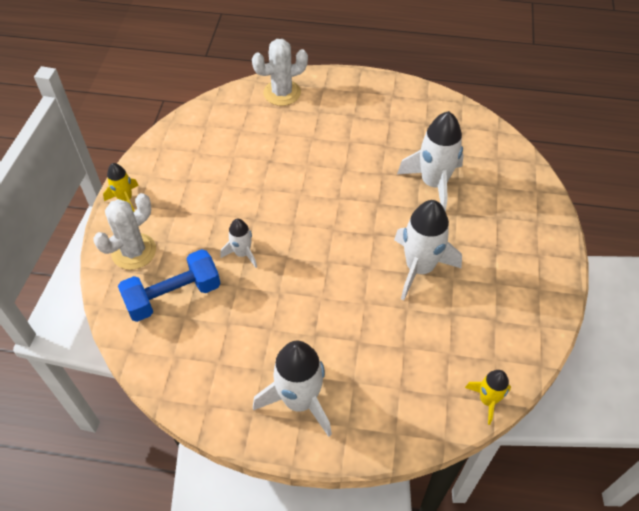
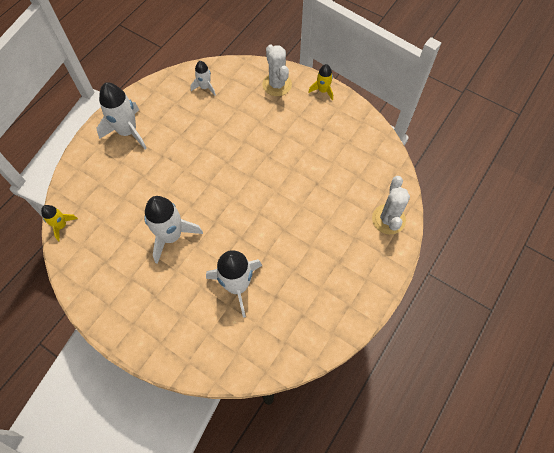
camera: 115 degrees right, 10 degrees up
blue dumbbell [118,249,221,322] -> none
white rocket [220,219,257,268] -> white rocket moved to [191,61,216,96]

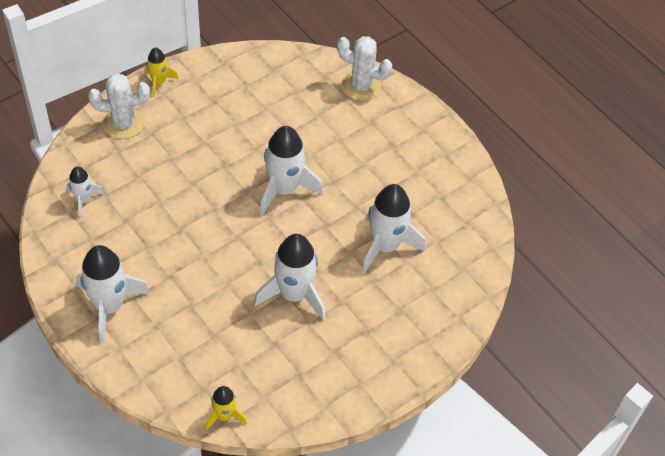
camera: 75 degrees left, 10 degrees down
none -> white rocket [260,126,323,215]

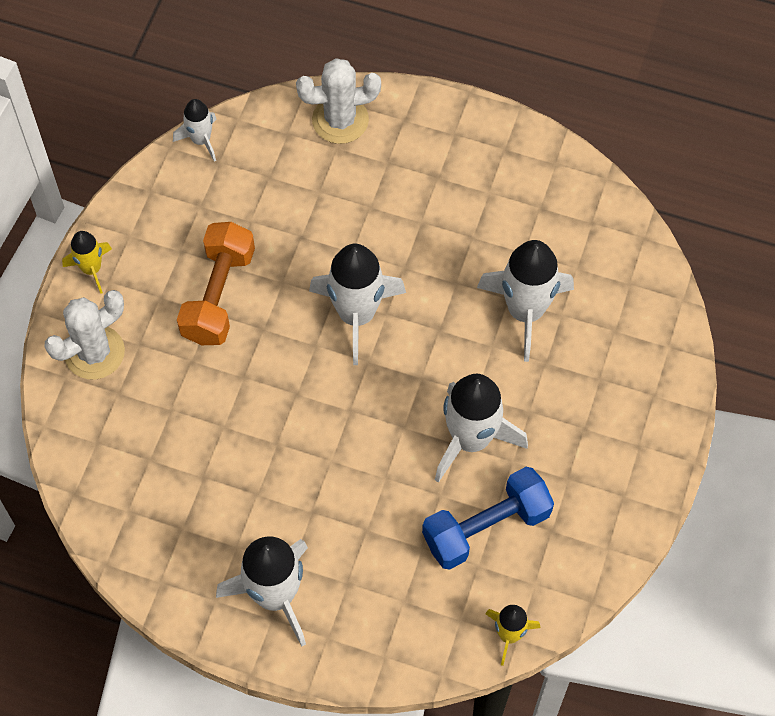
camera: 30 degrees left, 10 degrees up
white rocket [66,166,104,218] -> white rocket moved to [173,99,217,162]
none -> orange dumbbell [177,222,255,345]
none -> blue dumbbell [422,467,554,570]

